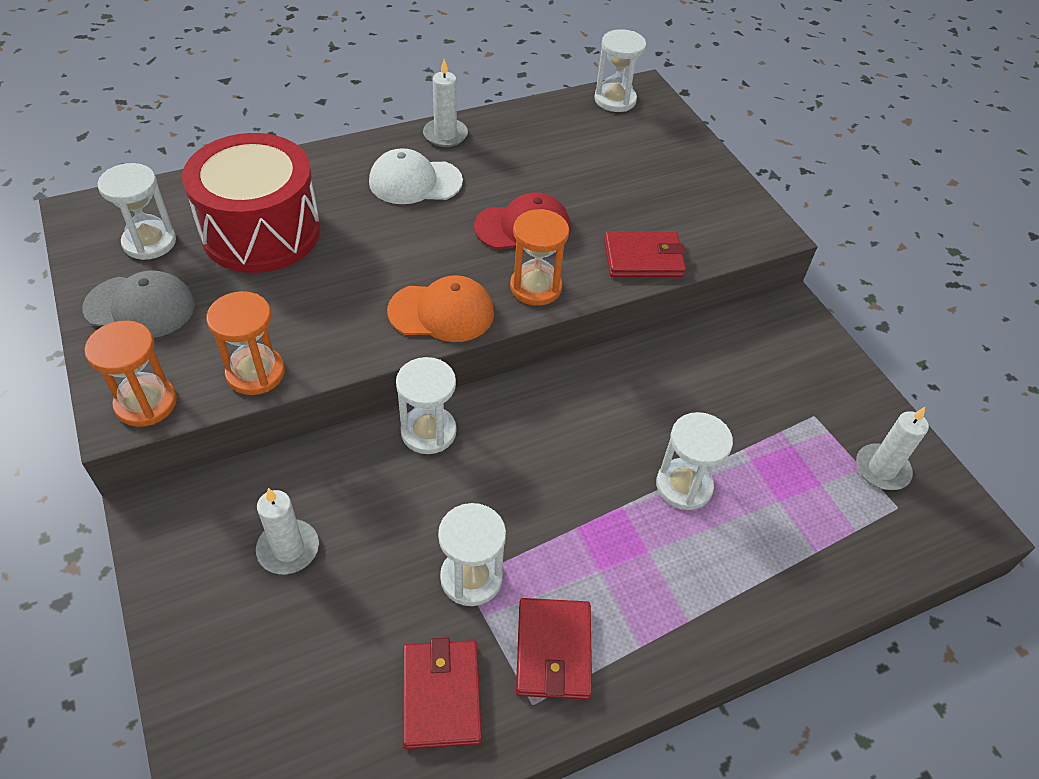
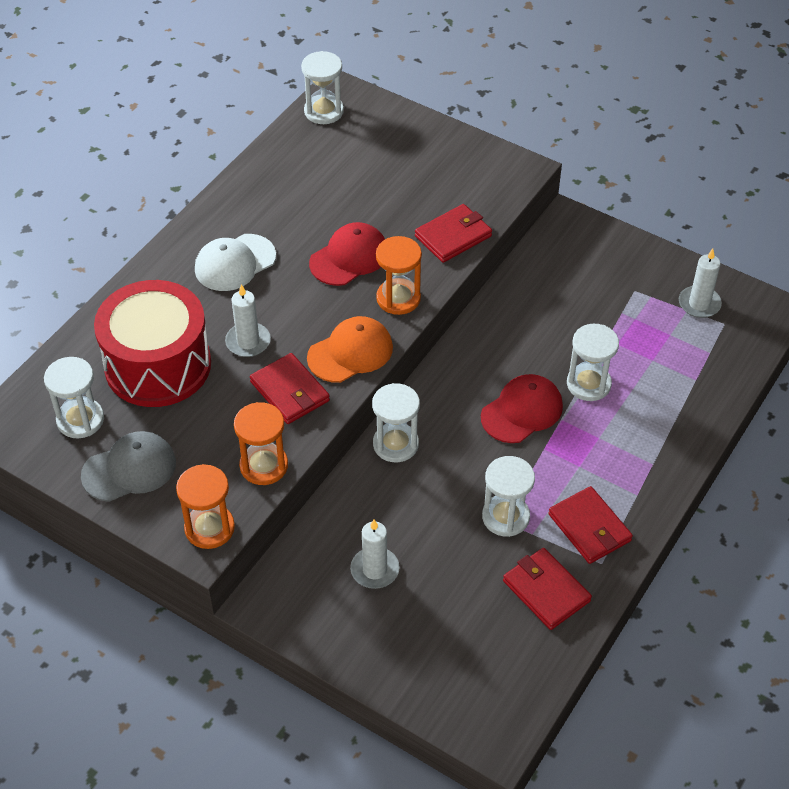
camera: 30 degrees left, 0 degrees up
white candle [423,59,468,147] -> white candle moved to [225,284,271,357]
none -> red wallet [250,353,330,424]
none -> red cap [481,374,563,443]

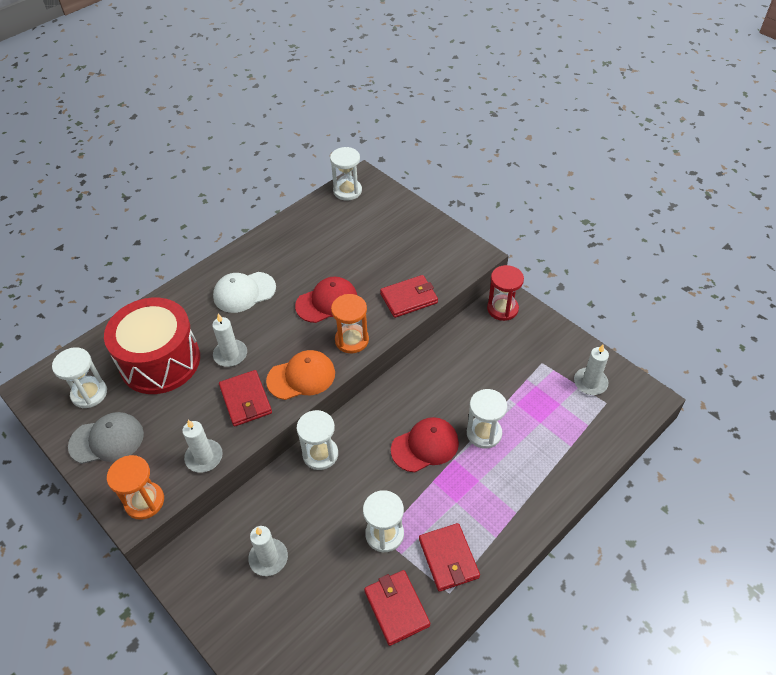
camera: 15 degrees right, 0 degrees up
orange hourglass [234,402,288,485] -> white candle [182,420,223,473]
none -> red hourglass [487,265,524,321]

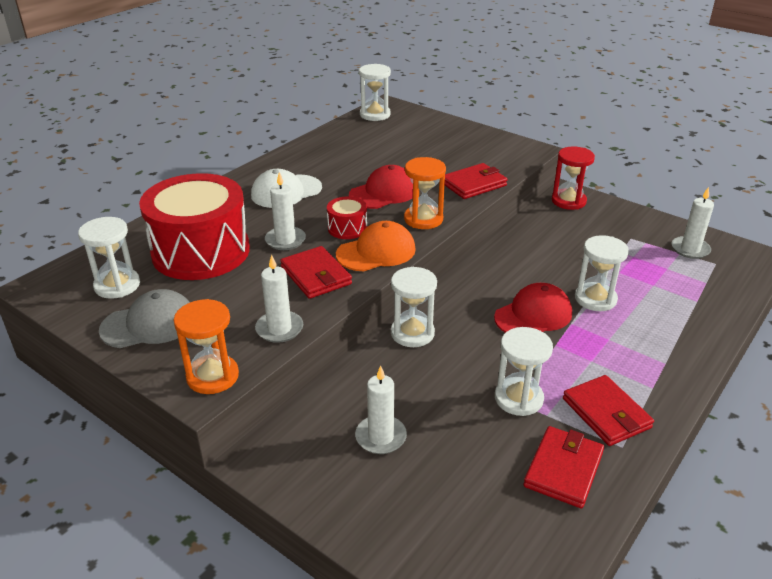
camera: 10 degrees left, 15 degrees down
red wallet [364,570,430,646] -> red wallet turned 60 degrees clockwise [523,426,604,508]
none -> red drum [327,196,367,239]

